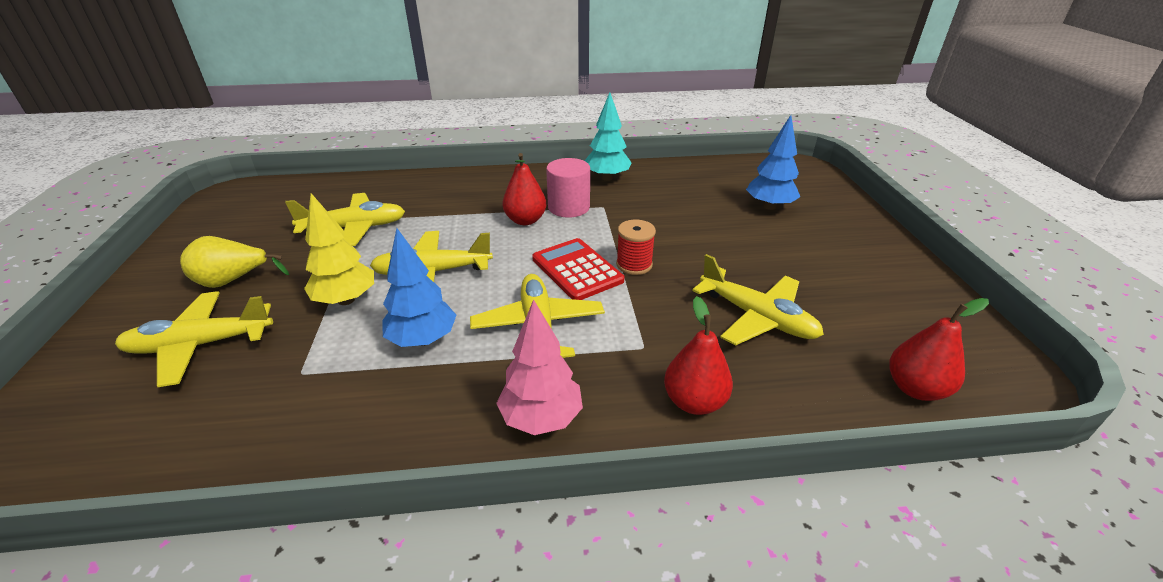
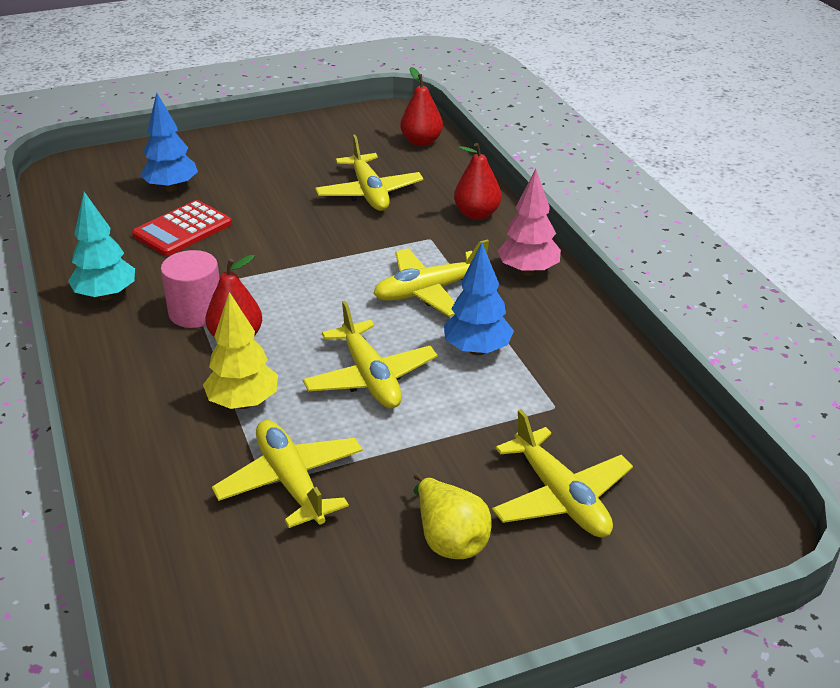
camera: 105 degrees left, 0 degrees up
yellow tree [304,193,374,305] -> yellow tree moved to [203,292,278,409]
red calculator [532,238,625,300] -> red calculator moved to [132,200,232,256]
red spool [616,220,656,275] -> none
yellow plane [692,254,824,346] -> yellow plane turned 135 degrees clockwise [315,135,423,211]

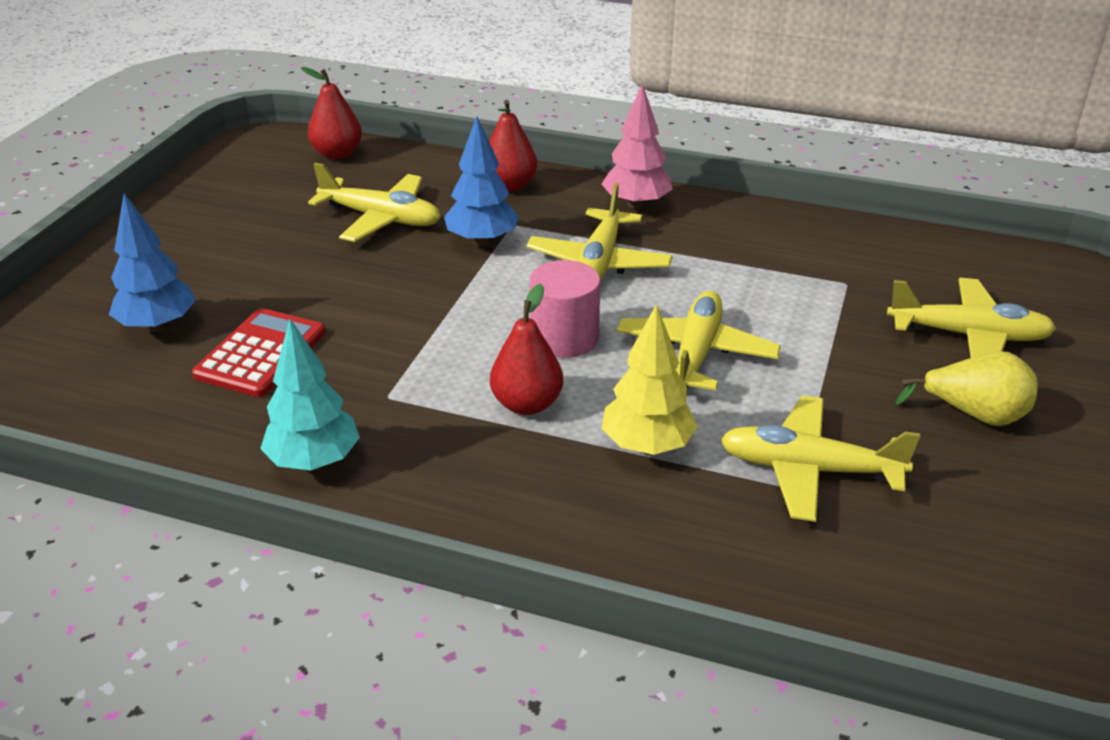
camera: 50 degrees left, 0 degrees up
red calculator [132,200,232,256] -> red calculator turned 150 degrees counterclockwise [192,308,326,397]
pink cylinder [161,250,220,328] -> pink cylinder moved to [530,260,601,358]
yellow plane [303,301,437,408] -> yellow plane turned 90 degrees counterclockwise [617,291,781,391]
blue tree [444,242,514,355] -> blue tree moved to [444,116,519,246]

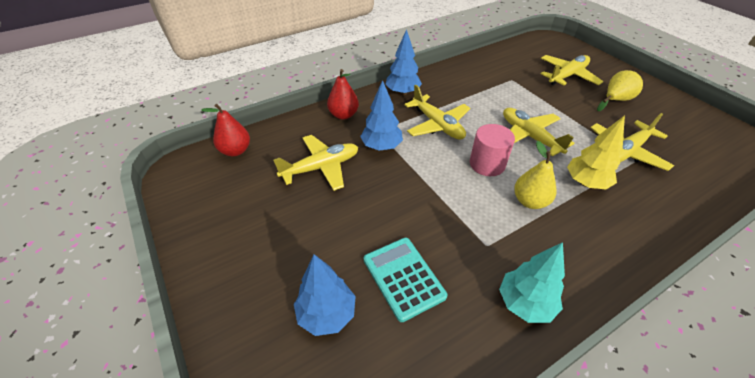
camera: 50 degrees left, 10 degrees up
red calculator [192,308,326,397] -> turquoise calculator [364,238,447,322]
red pear [490,284,563,415] -> yellow pear [514,141,557,209]
pink tree [602,83,673,209] -> blue tree [385,29,422,95]

